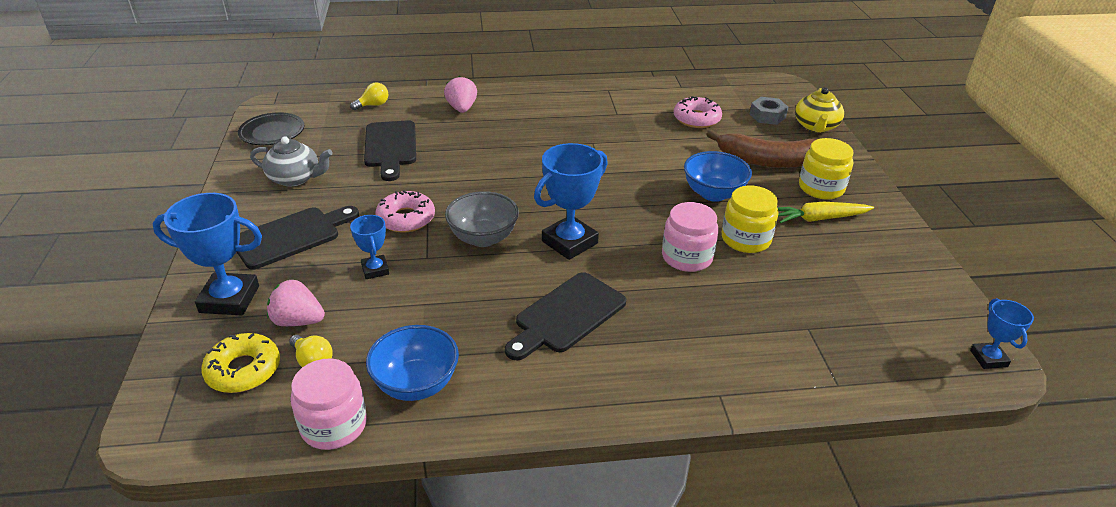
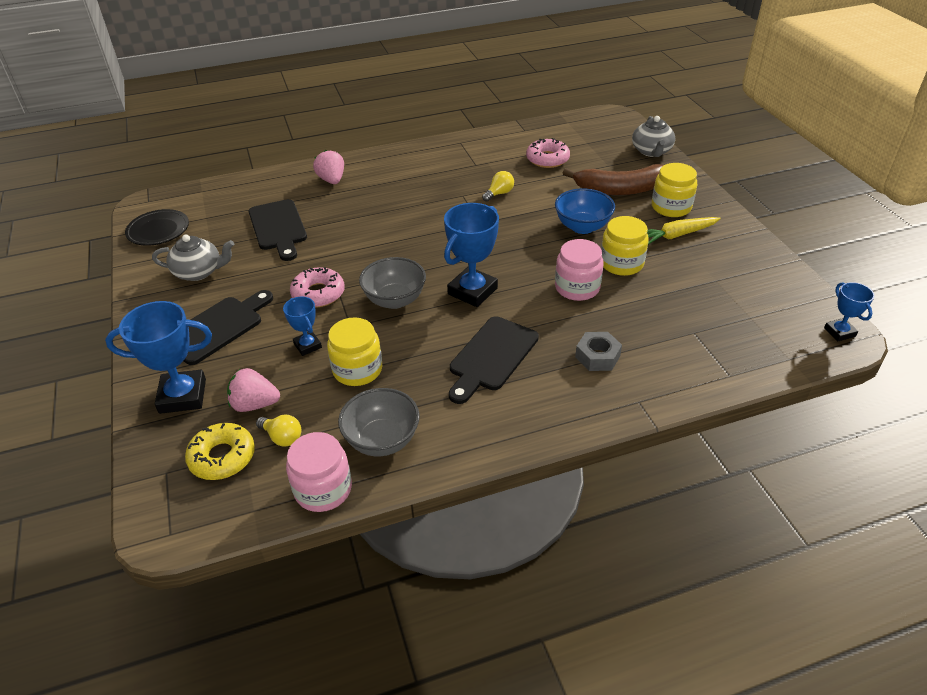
camera: 10 degrees left, 5 degrees up
yellow light bulb [350,82,388,110] -> yellow light bulb moved to [482,171,514,202]
blue bowl [366,325,459,401] -> grey bowl [338,388,420,456]
grey nut [750,97,788,125] -> grey nut moved to [575,332,622,371]
yellow teapot [795,87,844,133] -> grey teapot [632,116,675,157]
none -> yellow jar [327,317,382,386]

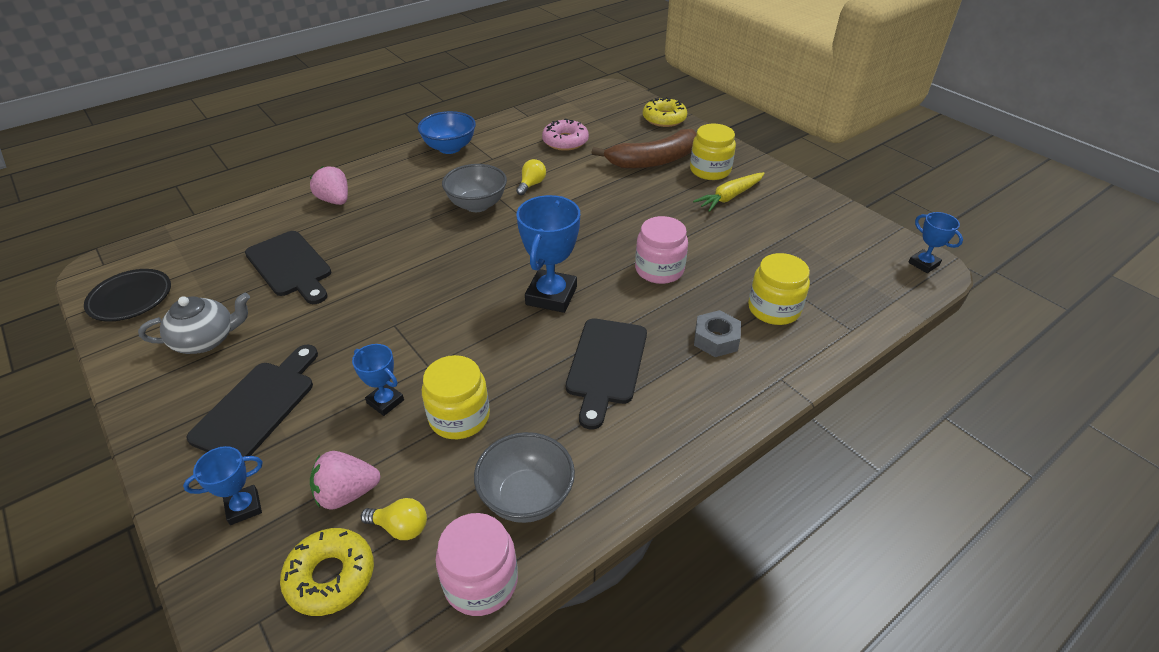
camera: 20 degrees left, 0 degrees up
blue trophy [105,301,212,414] -> blue trophy [183,446,263,525], size x0.55
pink donut [290,267,345,308] -> none
grey bowl [359,257,426,309] -> grey bowl moved to [442,164,507,212]
blue bowl [555,188,615,234] -> blue bowl moved to [418,111,476,154]
yellow jar [601,216,649,276] -> yellow jar moved to [748,253,810,325]
grey teapot [632,116,675,157] -> yellow donut [643,97,687,127]

